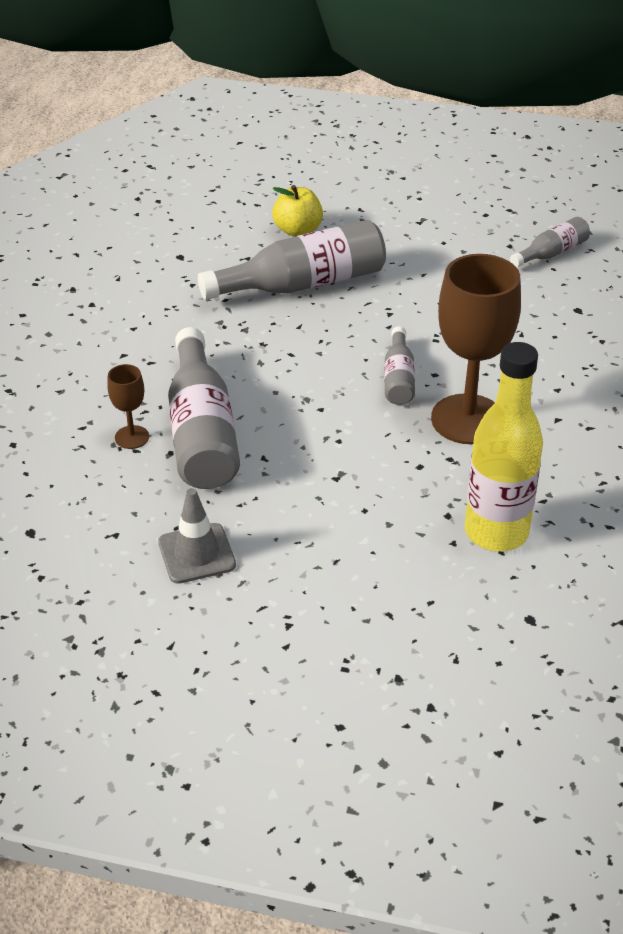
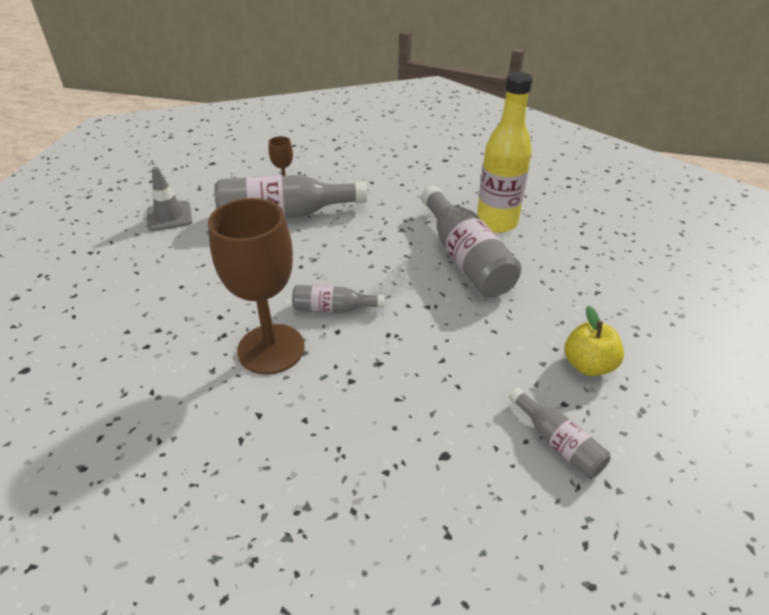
camera: 90 degrees right, 0 degrees up
yellow apple [272,185,323,237] -> yellow apple moved to [565,305,624,376]
yellow bottle [465,342,543,551] -> yellow bottle moved to [477,72,533,233]

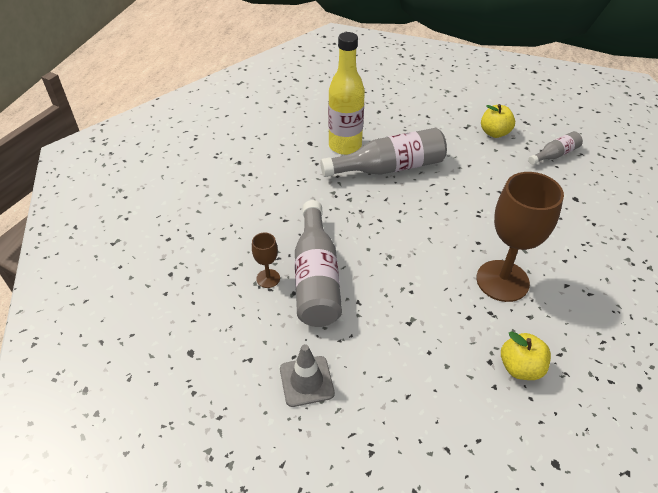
camera: 85 degrees left, 5 degrees up
grey bottle [292,285,385,313] -> none
none -> yellow apple [501,331,551,380]

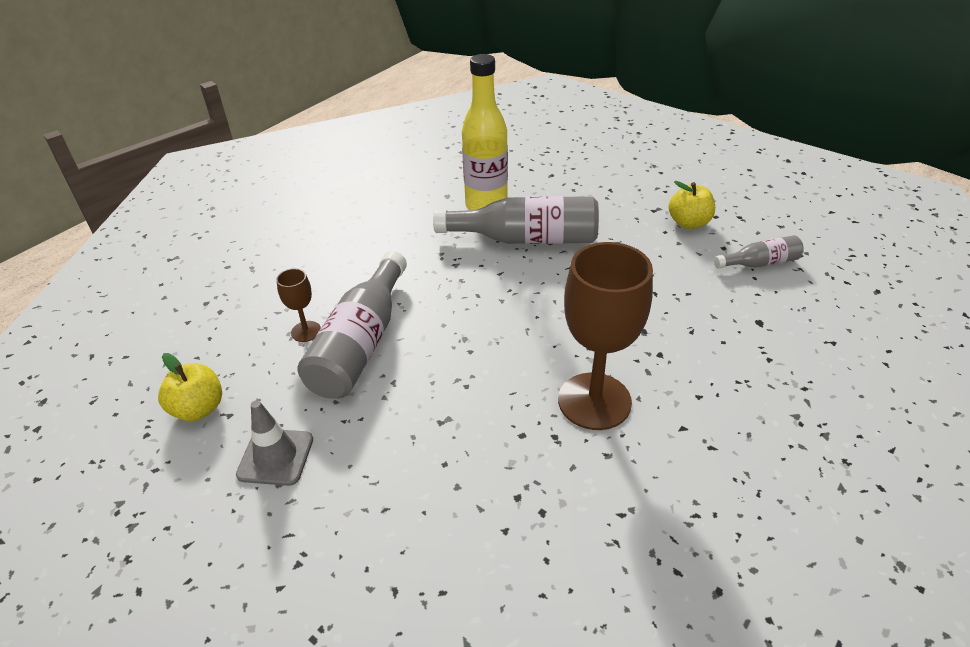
camera: 20 degrees right, 5 degrees down
yellow apple [501,331,551,380] -> yellow apple moved to [158,353,222,421]

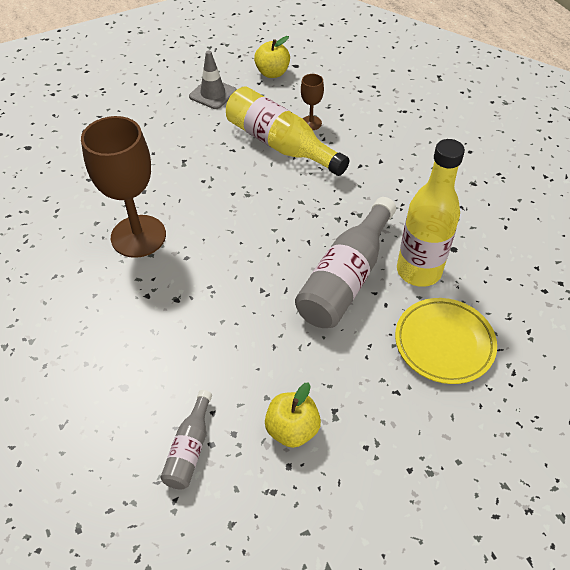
camera: 115 degrees right, 10 degrees up
grey bottle [298,251,407,399] -> yellow bottle [226,86,350,176]
none -> yellow plate [395,298,497,384]

